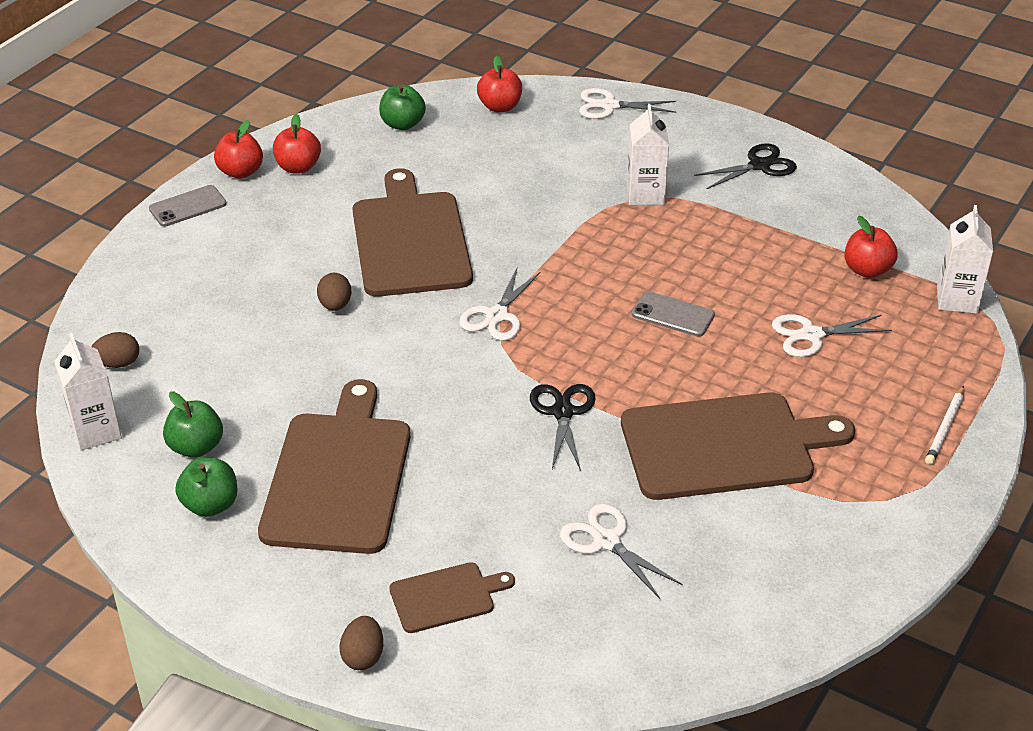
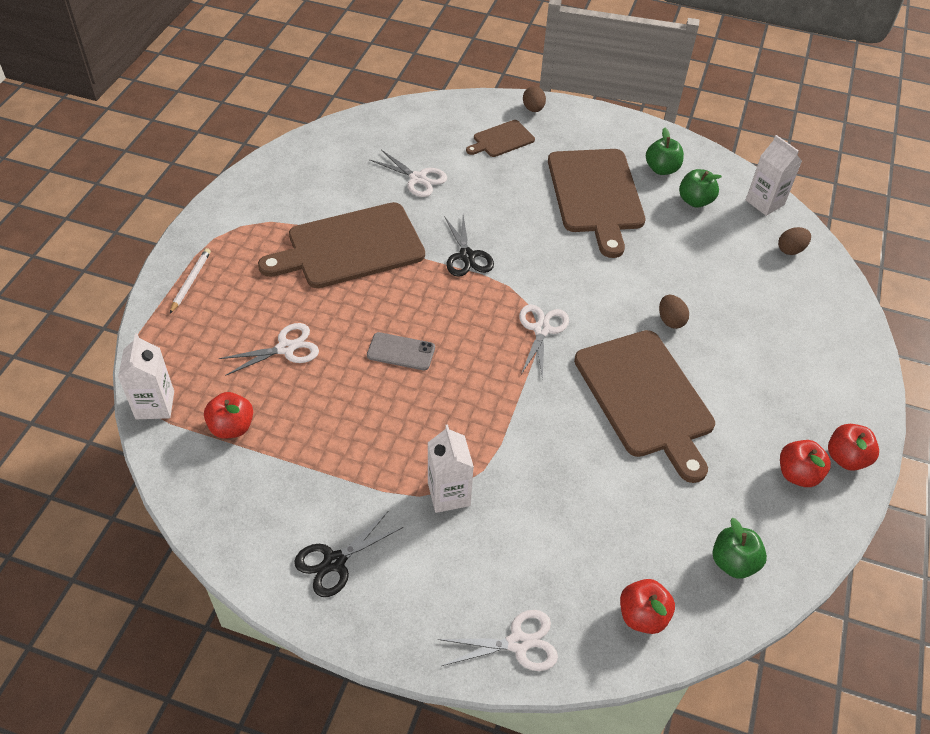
camera: 165 degrees right, 10 degrees up
grey phone [149,185,227,227] -> none

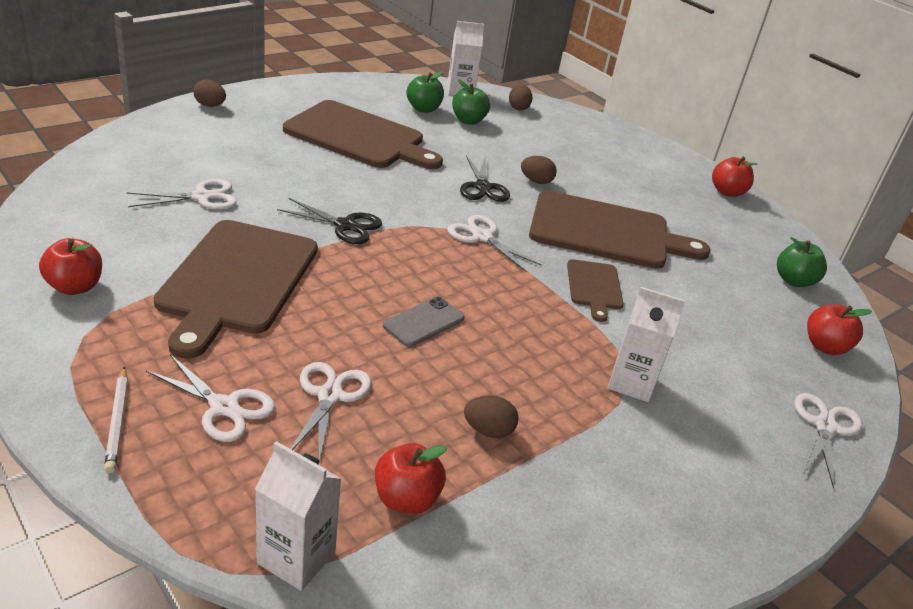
camera: 60 degrees left, 15 degrees down
white pencil [170,248,211,313] -> white pencil turned 150 degrees counterclockwise [104,367,128,473]
black scissors [294,511,403,597] -> black scissors moved to [460,156,510,202]
brown cutting board [466,120,535,157] -> brown cutting board moved to [567,259,624,322]
green apple [646,128,684,175] -> green apple moved to [452,79,490,125]
red apple [780,440,831,487] -> red apple moved to [39,238,102,295]
none -> white scissors [146,354,275,442]
none -> brown egg [464,395,519,438]

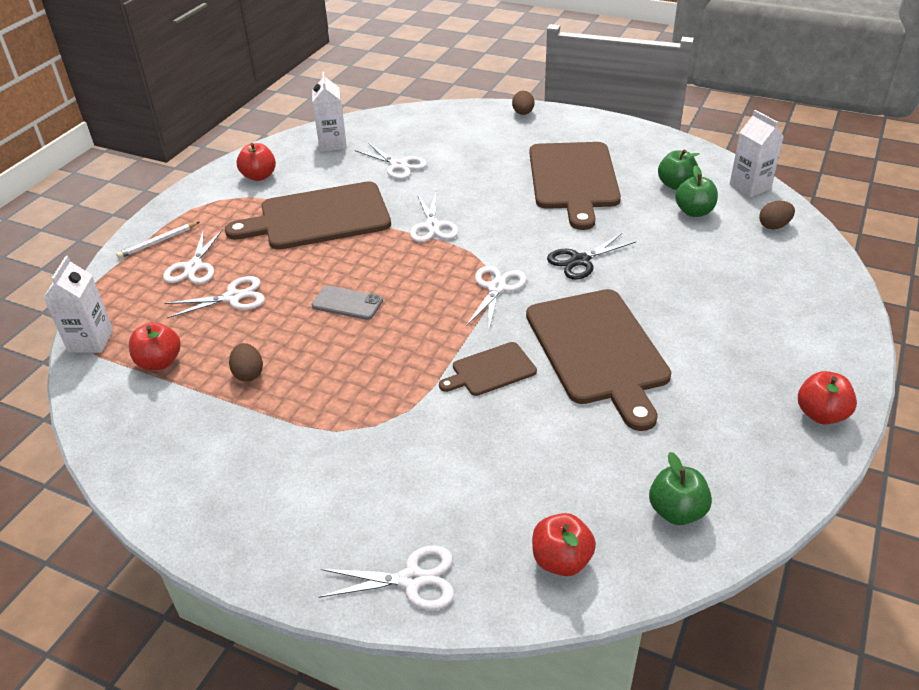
camera: 70 degrees right, 5 degrees up
black scissors [277,198,382,244] -> white scissors [410,193,459,242]
brown egg [521,156,557,184] -> none
white carton [608,287,685,402] -> white carton moved to [312,72,347,151]

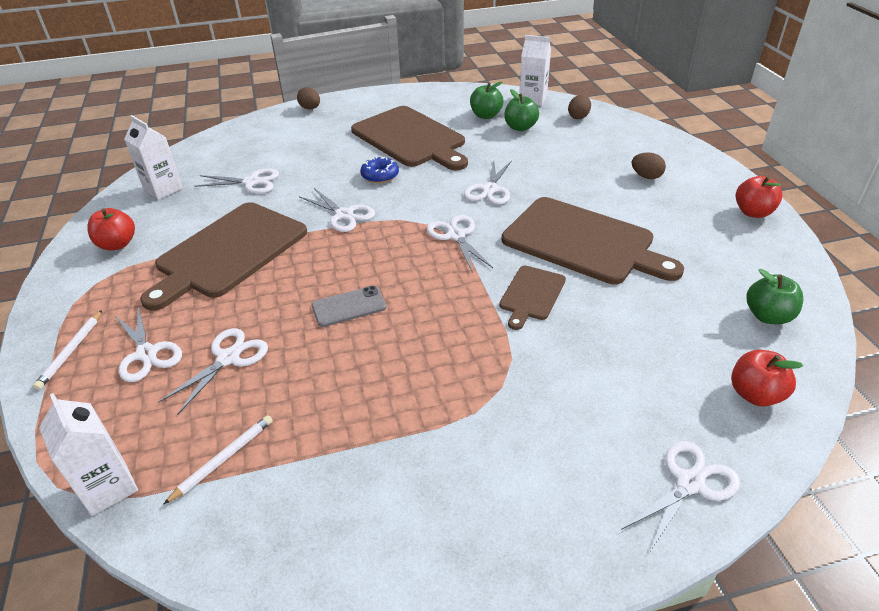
camera: 40 degrees left, 0 degrees up
red apple [129,322,181,370] -> white pencil [163,415,273,505]
brown egg [229,343,263,382] -> brown egg moved to [632,153,666,179]
black scissors [547,233,636,280] -> white scissors [464,160,512,205]
none -> blue donut [360,156,399,183]

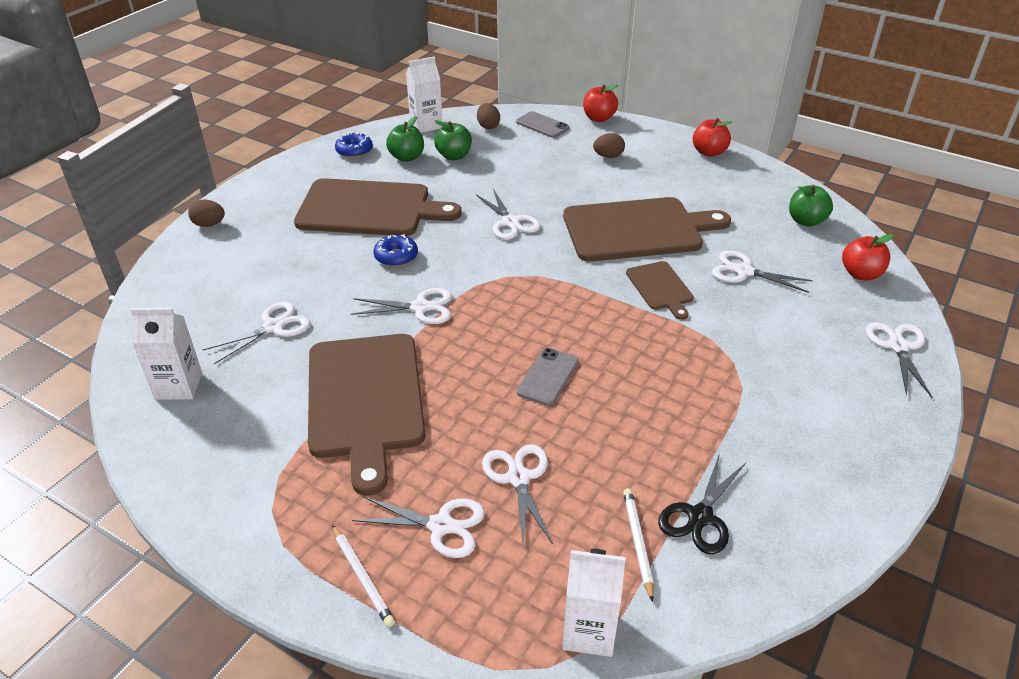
camera: 45 degrees left, 0 degrees up
red apple [87,208,135,251] -> red apple moved to [583,84,618,122]
white scissors [427,215,493,273] -> white scissors moved to [712,250,813,293]
none -> blue donut [335,132,373,158]
none -> grey phone [516,111,570,138]
none -> black scissors [658,453,746,554]

